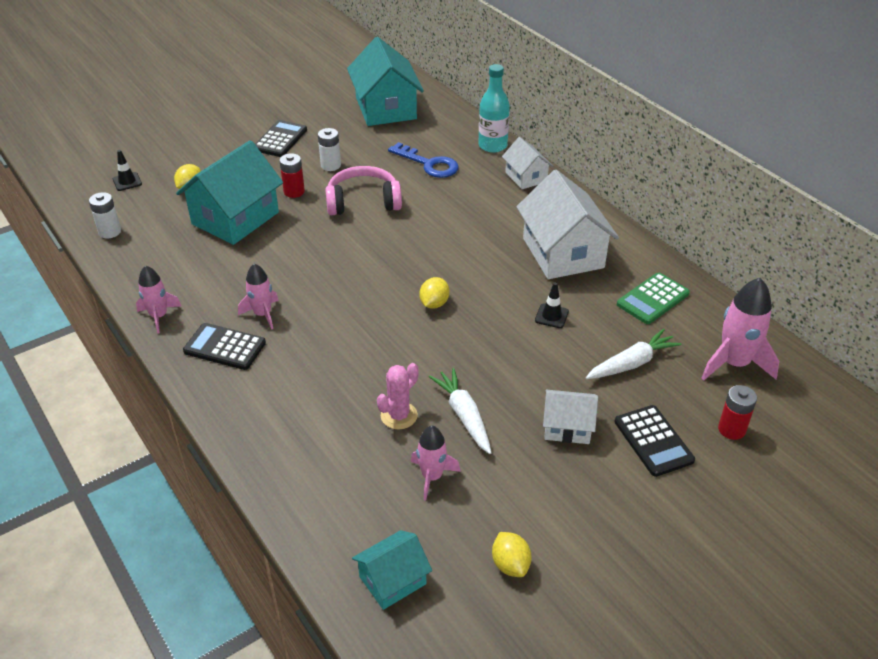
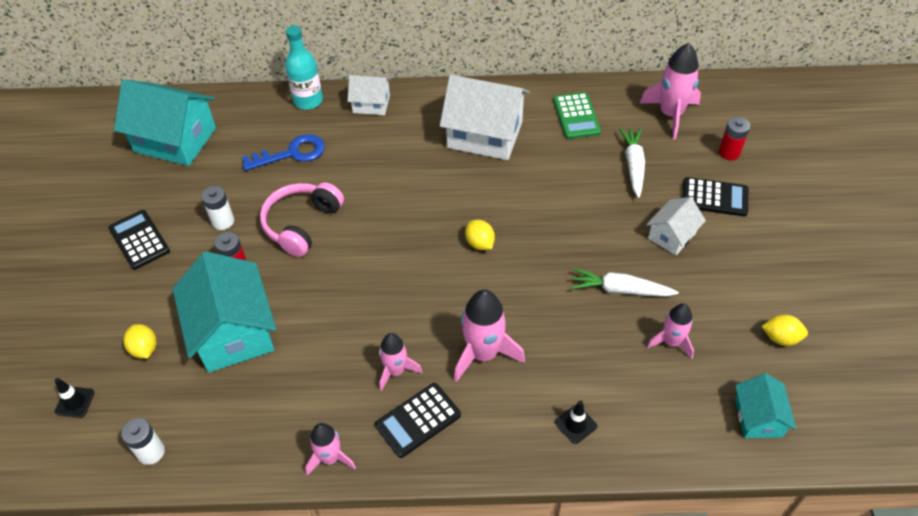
camera: 55 degrees left, 10 degrees up
pink cactus [377,363,419,429] -> none
black traffic cone [535,282,569,328] -> black traffic cone moved to [555,401,597,444]
none -> pink rocket [454,290,525,382]

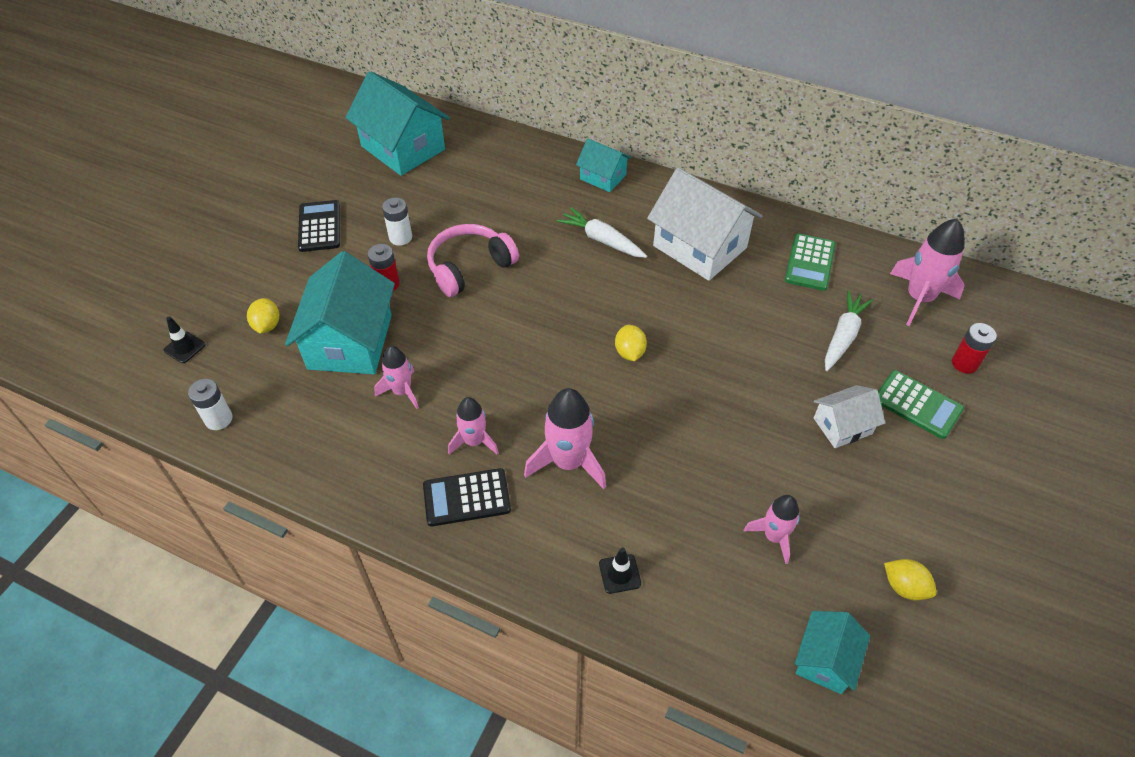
camera: 25 degrees right, 0 degrees up
blue key [242,134,325,171] -> none
turquoise bottle [285,26,323,110] -> none
pink rocket [305,423,356,475] -> pink rocket moved to [374,346,419,409]
white house [348,75,391,115] -> turquoise house [576,138,631,192]
white carrot [571,268,679,297] -> white carrot moved to [557,207,647,258]
black calculator [682,177,748,217] -> green calculator [878,370,964,439]

